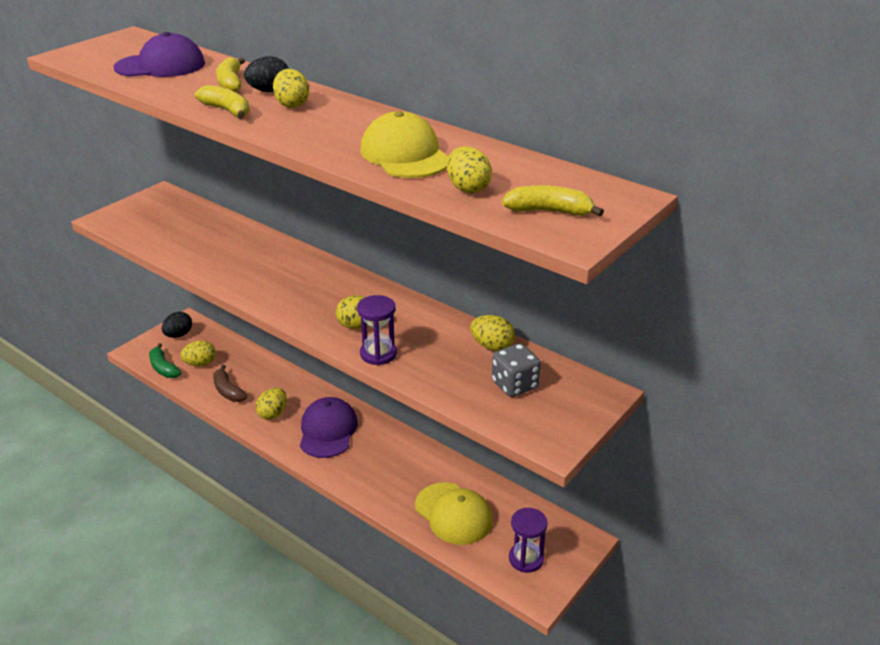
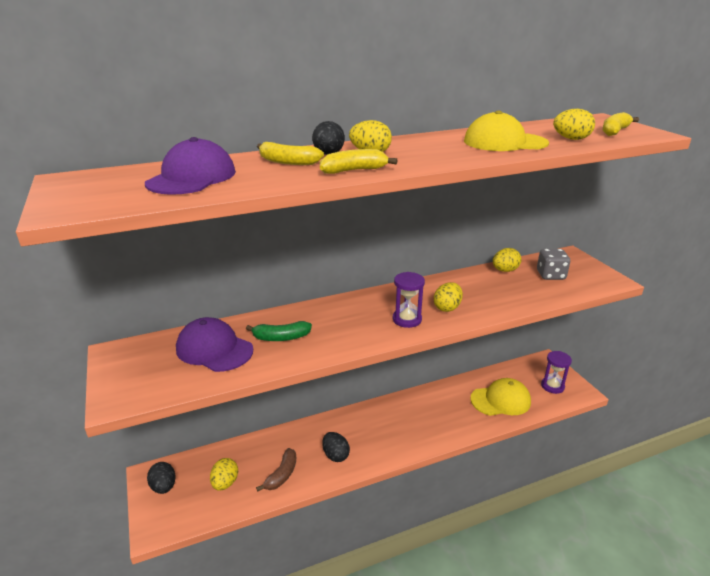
camera: 60 degrees left, 5 degrees down
green banana [149,343,181,378] -> green banana moved to [246,321,312,341]
brown banana [213,365,247,402] -> brown banana turned 60 degrees counterclockwise [256,448,296,492]
yellow egg [255,388,287,420] -> black egg [322,432,350,462]
purple cap [300,397,358,458] -> purple cap moved to [176,317,253,372]
purple hourglass [357,295,397,365] -> purple hourglass moved to [393,272,425,328]

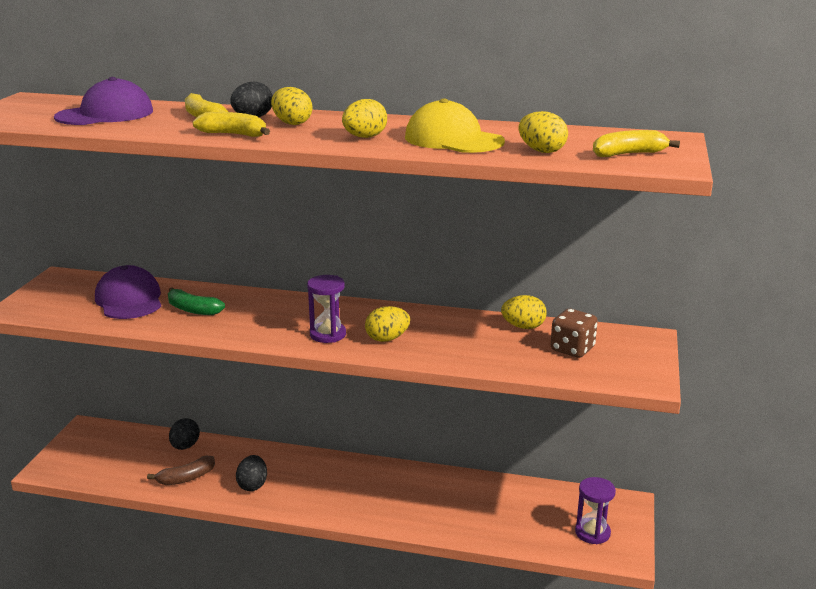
camera: 35 degrees right, 5 degrees down
black egg [147,462,175,494] -> black egg moved to [169,418,200,450]
yellow egg [210,458,238,491] -> yellow egg moved to [342,99,387,138]
yellow cap [471,378,531,416] -> none
grey dice [537,249,570,280] -> brown dice [551,309,598,358]

